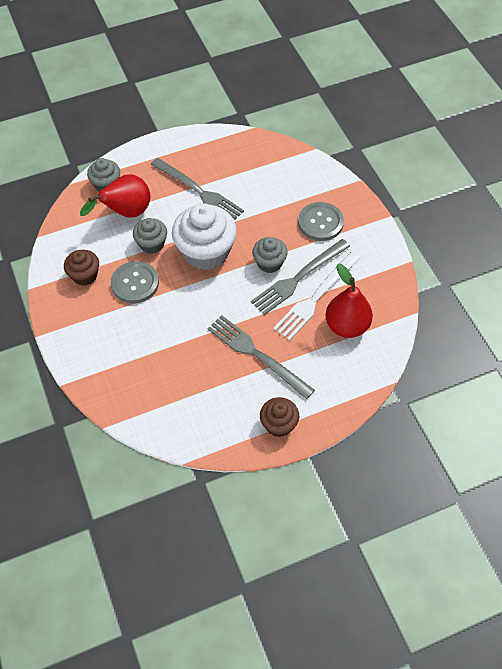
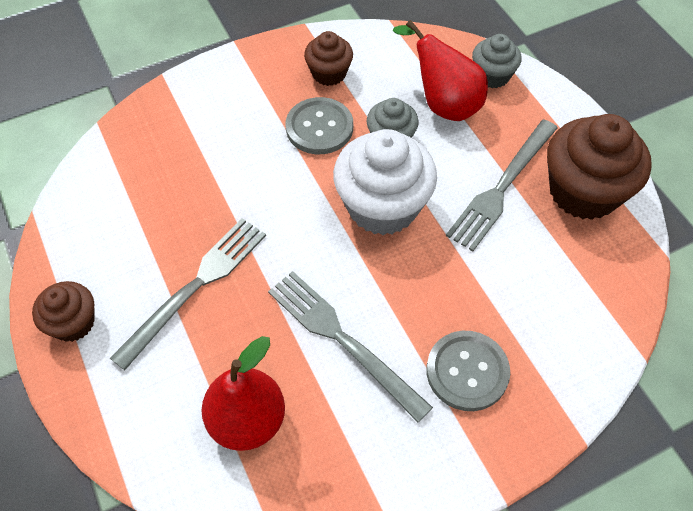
camera: 85 degrees right, 0 degrees up
grey cupcake [252,237,288,273] -> none
white fork [273,252,360,340] -> none
none -> brown cupcake [547,114,652,220]

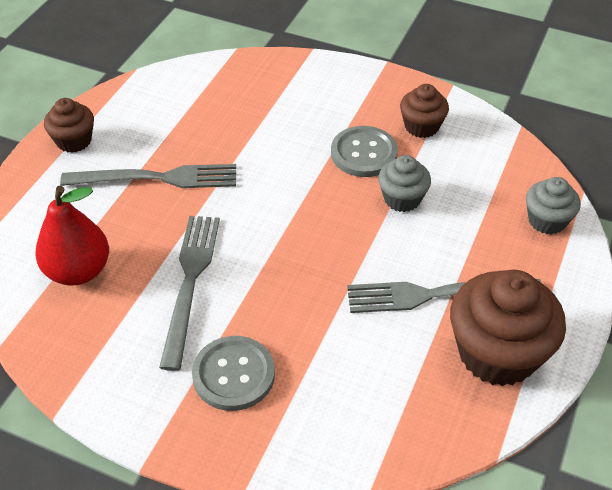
camera: 50 degrees right, 10 degrees down
white cupcake [333,129,437,235] -> none
red pear [393,20,488,121] -> none

